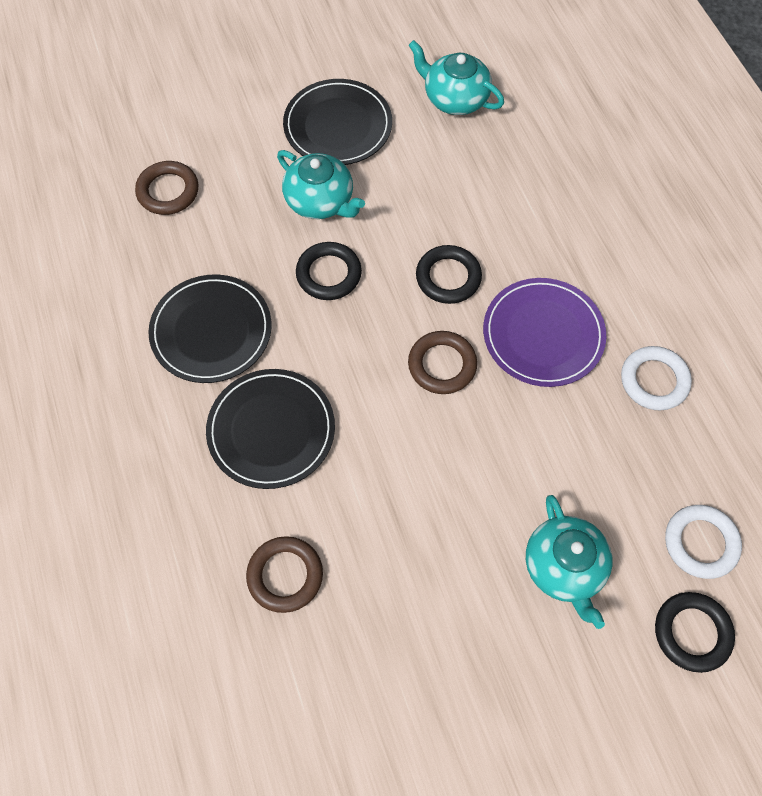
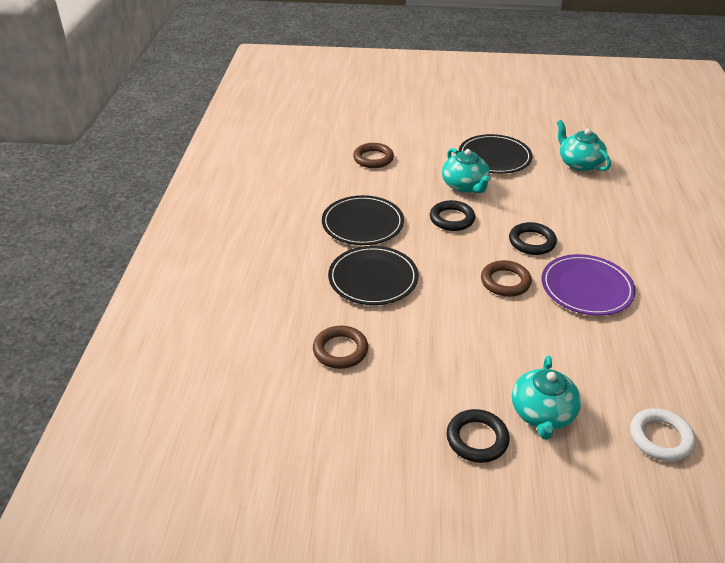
camera: 25 degrees right, 25 degrees down
white ring [621,346,692,410] -> none
black ring [655,592,735,673] -> black ring moved to [447,409,510,463]

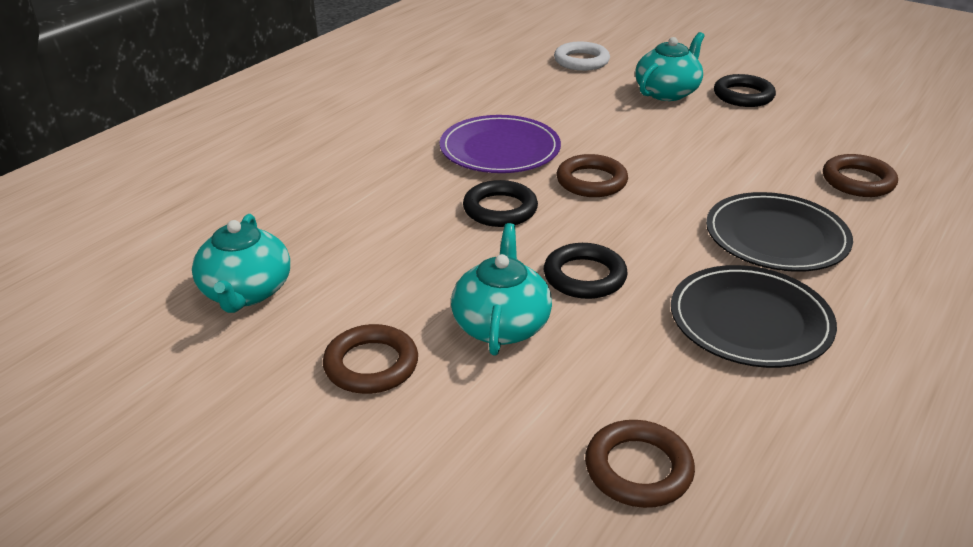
camera: 150 degrees left, 5 degrees down
black plate [459,134,533,174] -> brown ring [323,324,418,394]

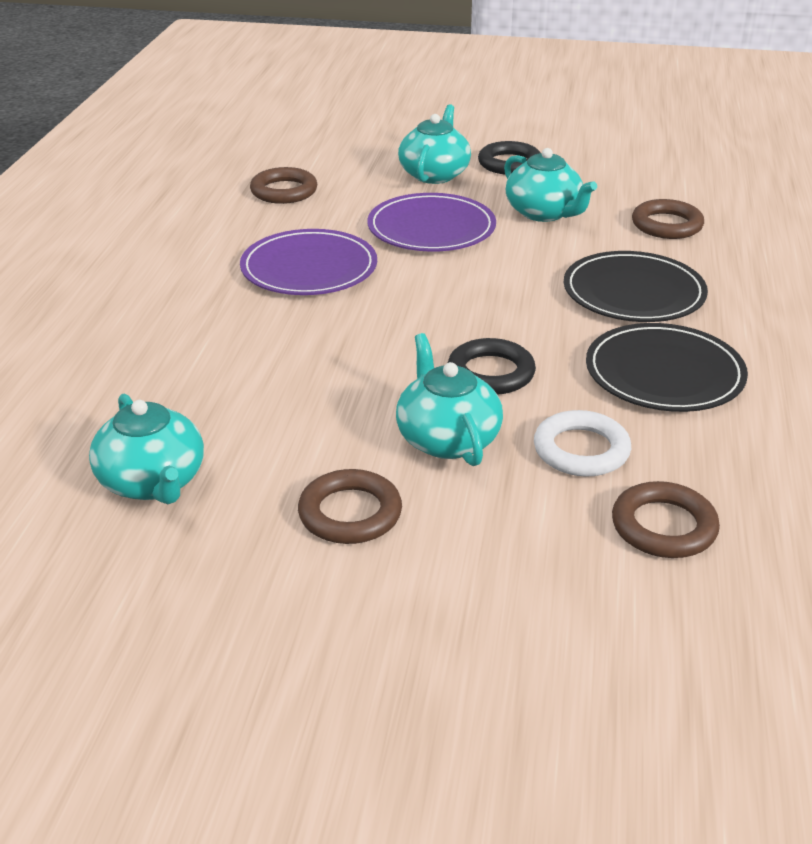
camera: 25 degrees left, 0 degrees up
black ring [463,180,538,227] -> none
white ring [554,42,610,71] -> white ring moved to [534,410,631,477]
brown ring [557,154,628,197] -> brown ring moved to [250,167,317,204]
none -> purple plate [367,193,496,252]
none -> turquoise teapot [504,148,597,222]

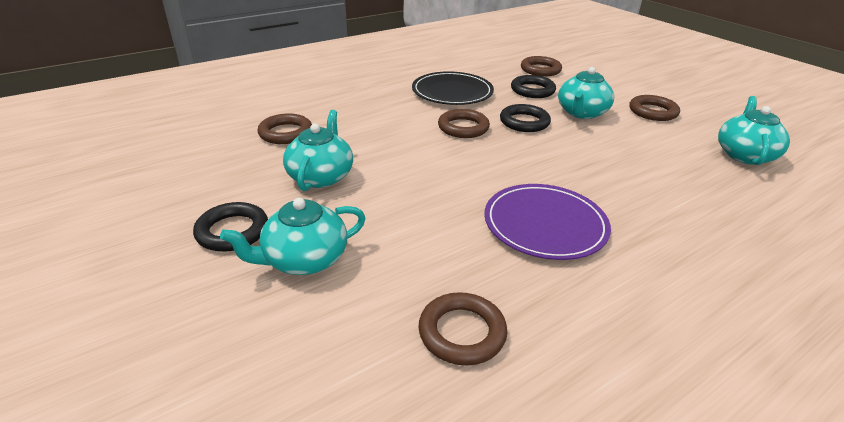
camera: 135 degrees left, 0 degrees up
purple plate [367,193,496,252] -> none
white ring [534,410,631,477] -> black ring [511,75,556,98]
black plate [564,251,708,322] -> none
none -> brown ring [438,109,490,138]

